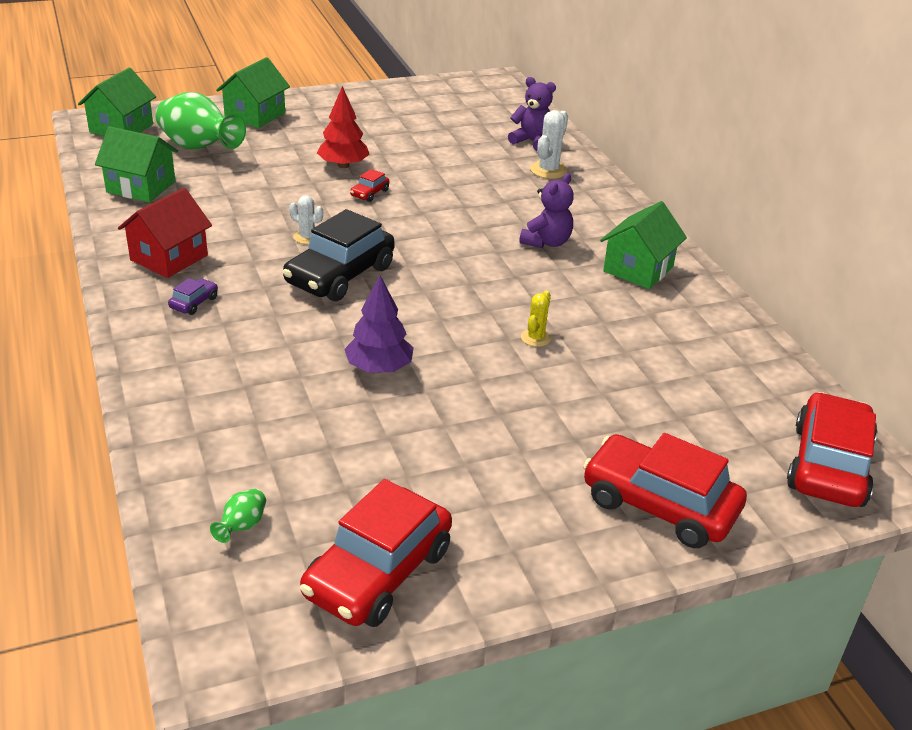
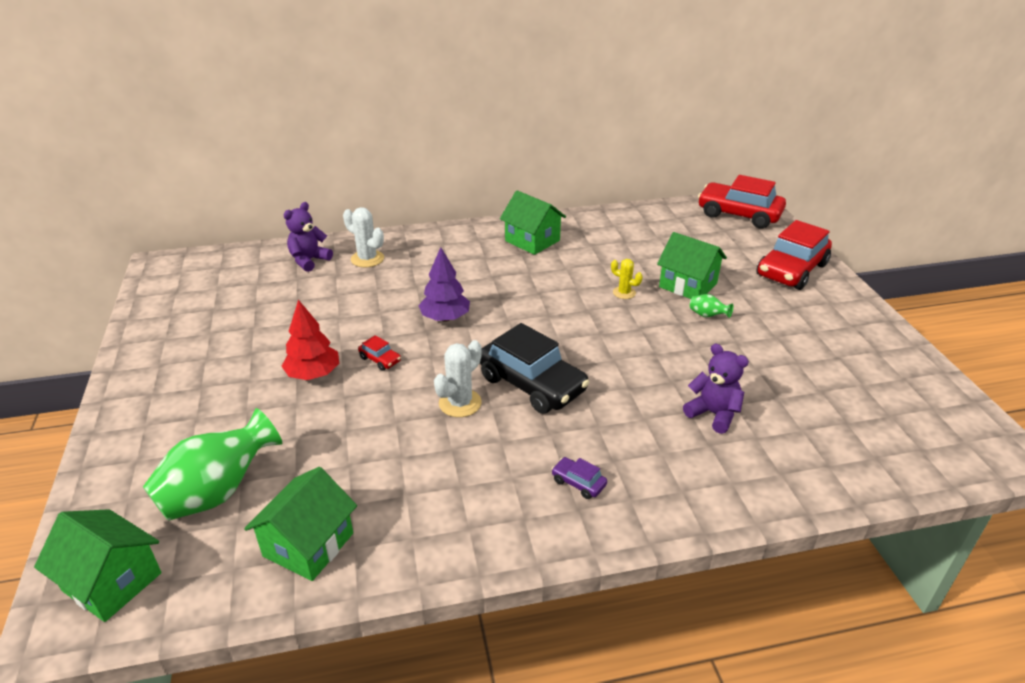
camera: 80 degrees left, 0 degrees up
red house [118,188,212,278] -> none
green vase [210,489,266,543] -> green vase moved to [690,294,733,318]
green house [216,57,290,128] -> green house moved to [657,232,727,299]
white cactus [289,195,323,244] -> white cactus [434,340,482,417], size x1.55
red car [300,479,452,627] -> none
purple tree [344,275,414,373] -> purple tree moved to [418,247,470,322]
purple teddy bear [519,173,574,248] -> purple teddy bear moved to [683,344,749,434]

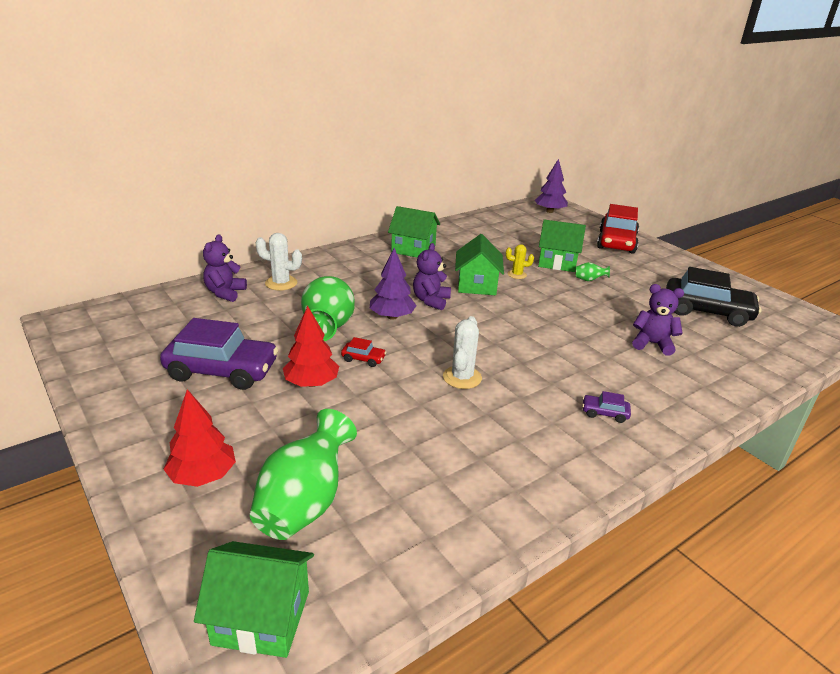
camera: 25 degrees left, 5 degrees down
green house [244,467,357,581] -> green house moved to [455,234,504,295]
black car [480,323,590,414] -> black car moved to [666,267,762,327]
red car [698,175,786,228] -> purple tree [535,159,568,213]
none -> purple car [160,318,278,390]
none -> red tree [164,389,236,487]
none -> green vase [301,276,355,341]
none -> purple teddy bear [413,243,451,310]

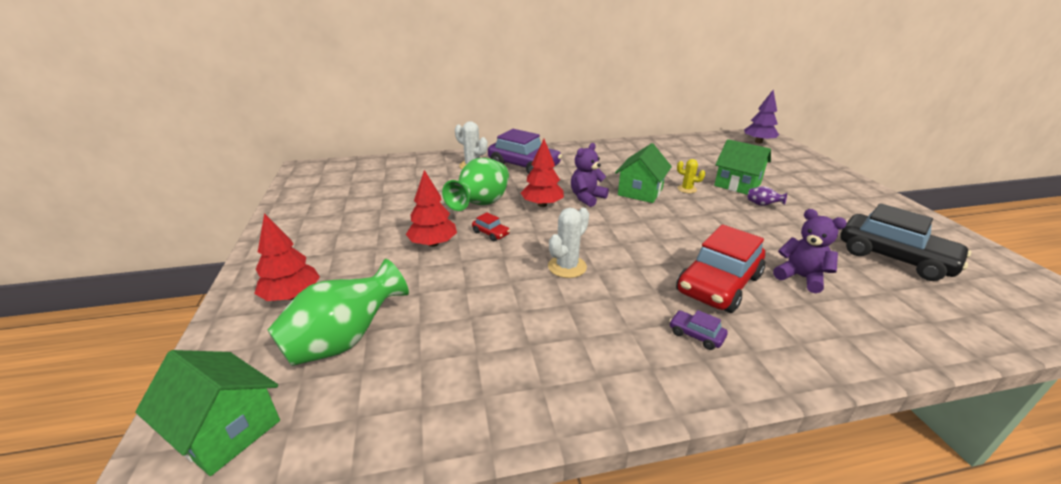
camera: 25 degrees right, 0 degrees up
purple car [160,318,278,390] -> purple car moved to [488,129,562,174]
purple teddy bear [203,234,247,302] -> none
purple tree [370,248,417,320] -> red tree [521,139,564,207]
green house [388,206,440,258] -> none
green vase [575,262,610,281] -> purple vase [747,186,787,206]
red car [597,204,639,254] -> red car moved to [676,224,765,313]

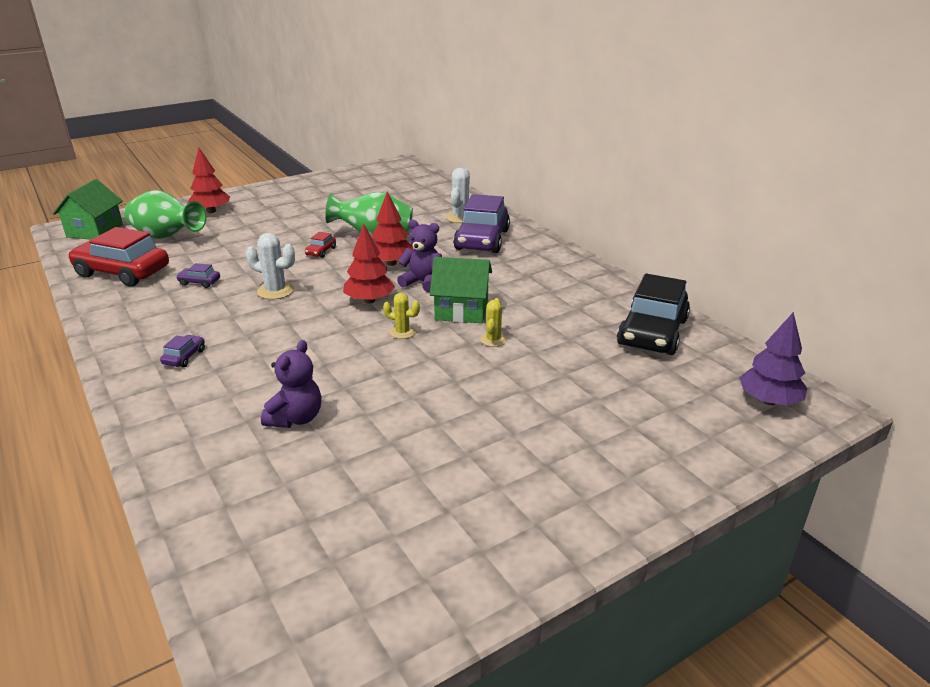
camera: 70 degrees right, 0 degrees up
red tree [406,170,457,247] -> red tree moved to [343,224,395,303]
red car [676,224,765,313] -> red car moved to [68,227,169,287]
green house [714,139,771,195] -> none
purple vase [747,186,787,206] -> none
black car [840,203,971,281] -> black car moved to [617,273,690,355]
none -> purple car [176,263,220,288]
none -> yellow cactus [383,293,420,339]

